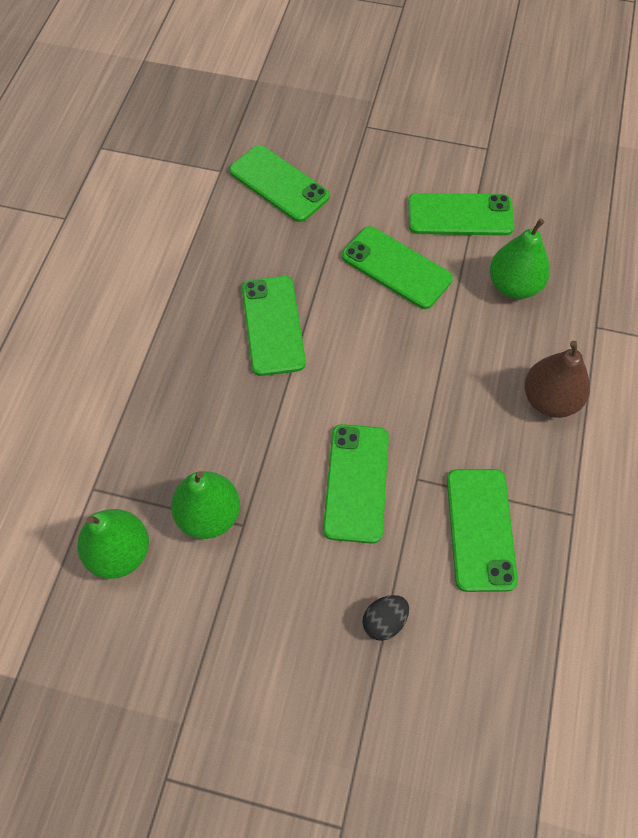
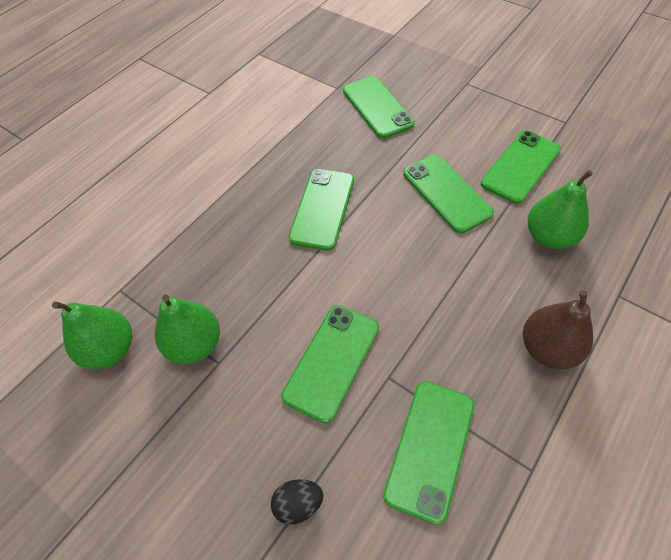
camera: 25 degrees right, 5 degrees down
green phone [408,193,515,236] -> green phone turned 75 degrees counterclockwise [481,131,561,204]

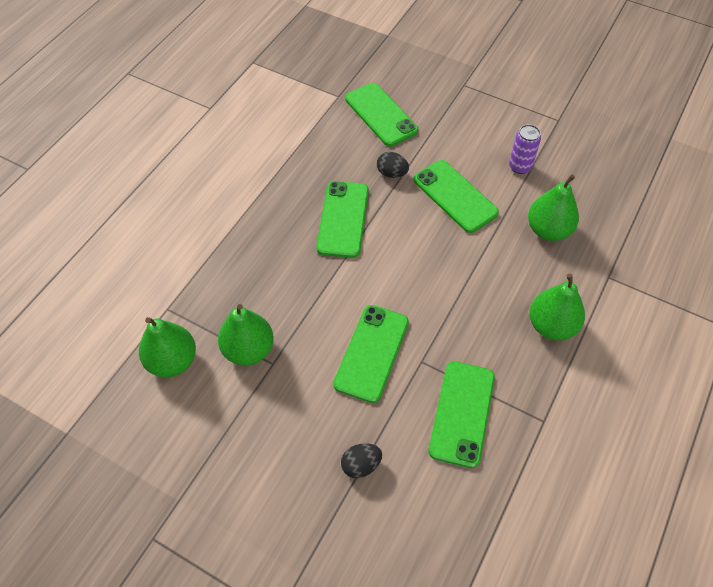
camera: 10 degrees left, 0 degrees up
green phone [481,131,561,204] -> purple can [509,124,541,174]
brown pear [523,291,593,369] -> green pear [529,274,585,341]
none -> black egg [377,152,409,178]

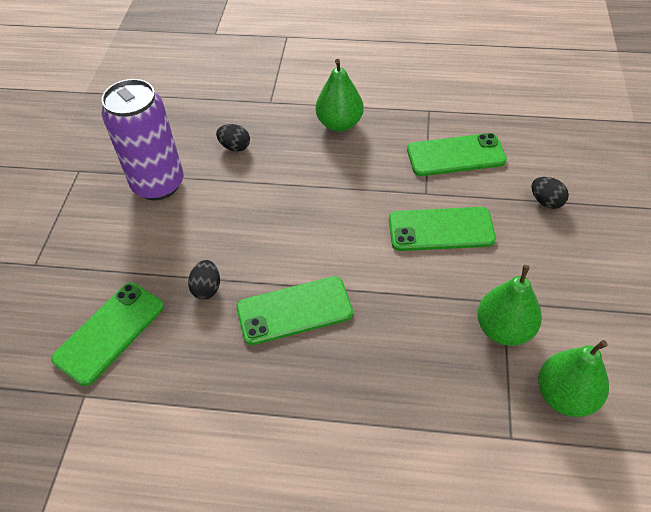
camera: 110 degrees left, 5 degrees down
green phone [414,160,499,233] -> none
purple can [509,124,541,174] -> purple can [101,79,184,200], size x2.09
green pear [528,174,579,241] -> black egg [216,124,250,152]

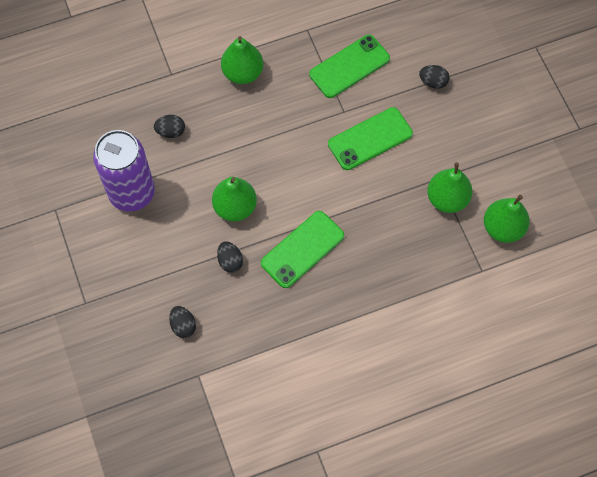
camera: 30 degrees left, 15 degrees up
green phone [51,283,164,386] -> black egg [169,306,196,338]
none -> green pear [212,177,257,222]

